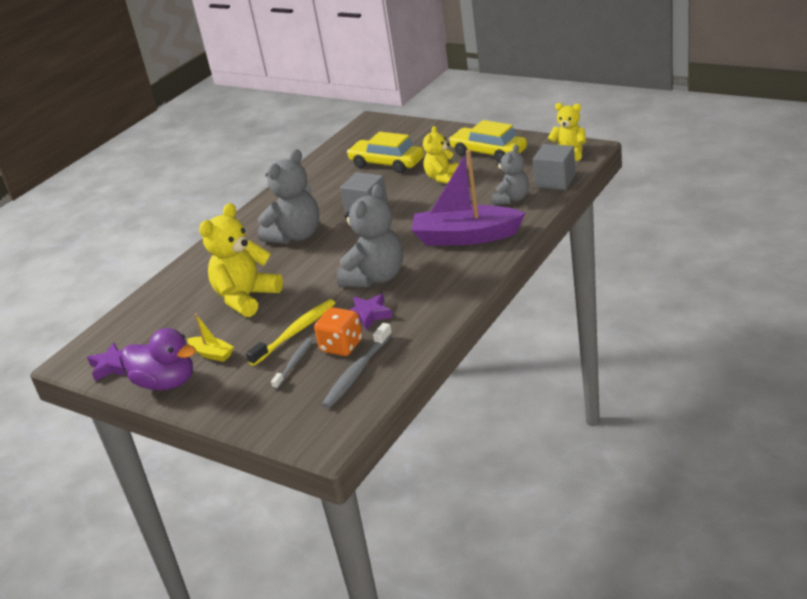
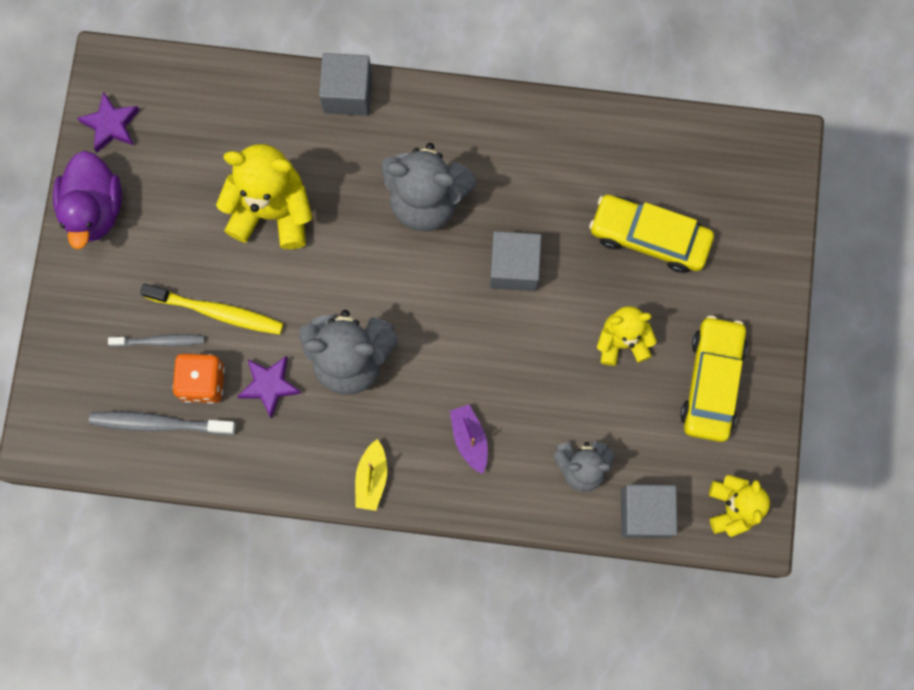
camera: 60 degrees right, 45 degrees up
yellow boat [187,314,234,362] -> yellow boat moved to [355,439,387,511]
yellow car [347,132,424,173] -> yellow car turned 75 degrees counterclockwise [589,195,714,273]
purple boat [411,149,526,245] -> purple boat [450,404,488,474], size x0.45
none -> grey cube [319,53,372,116]

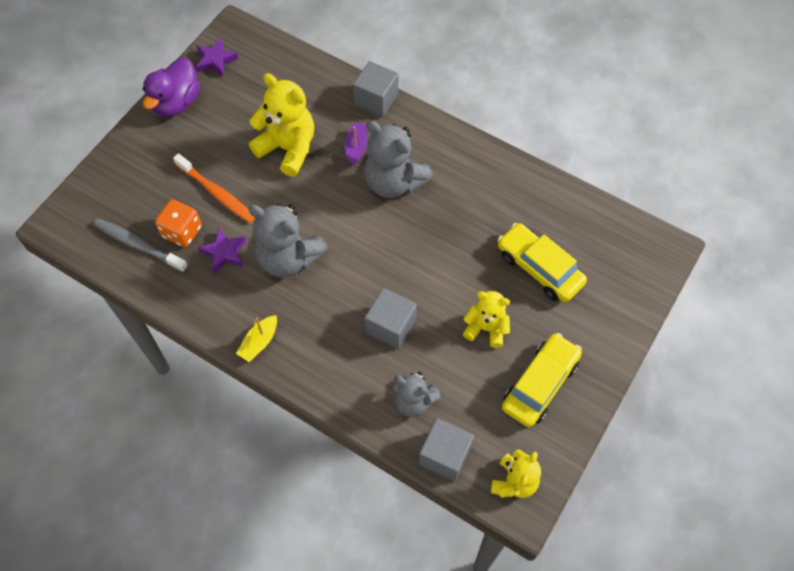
camera: 25 degrees right, 15 degrees down
grey toothbrush [108,334,205,347] -> none
yellow toothbrush [140,284,283,335] -> orange toothbrush [173,153,255,223]
purple boat [450,404,488,474] -> purple boat moved to [345,123,367,166]
grey cube [490,231,542,291] -> grey cube moved to [365,288,417,349]

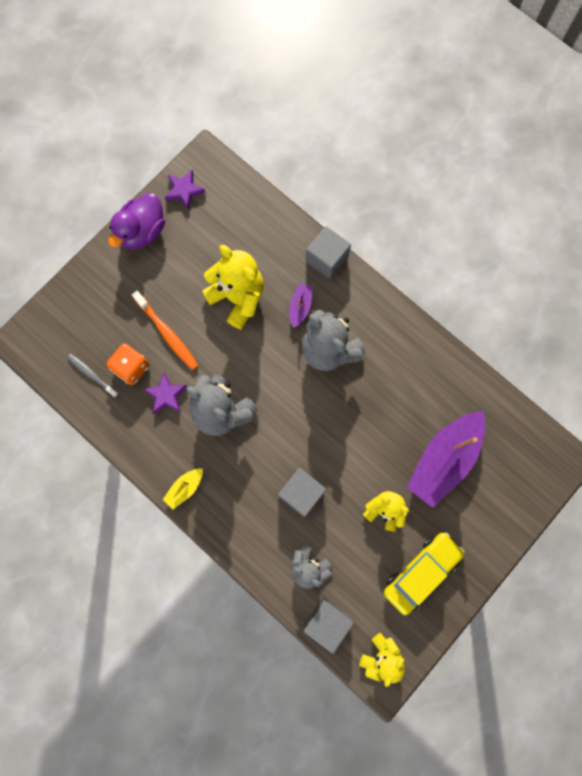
camera: 10 degrees right, 15 degrees up
grey toothbrush [93,218,188,273] -> grey toothbrush [67,354,119,397], size x0.65
yellow car [498,223,587,302] -> purple boat [406,411,486,508]

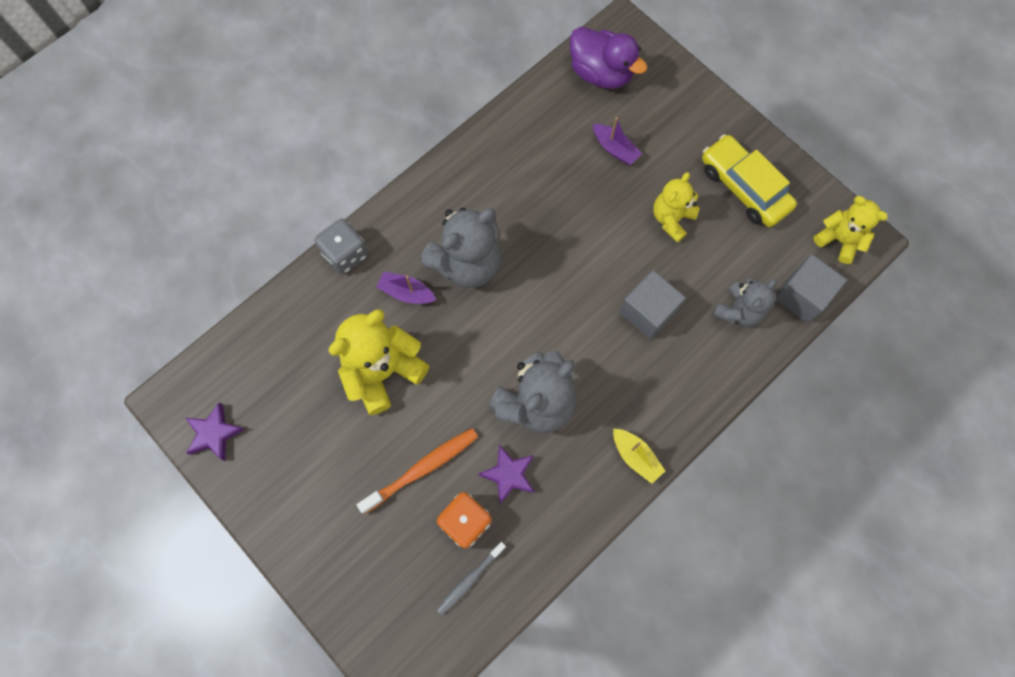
camera: 85 degrees left, 5 degrees down
purple duck [108,193,165,249] -> purple duck moved to [570,27,647,89]
grey cube [306,226,351,279] -> grey dice [315,219,368,274]
purple boat [406,411,486,508] -> purple boat [593,117,642,165], size x0.45

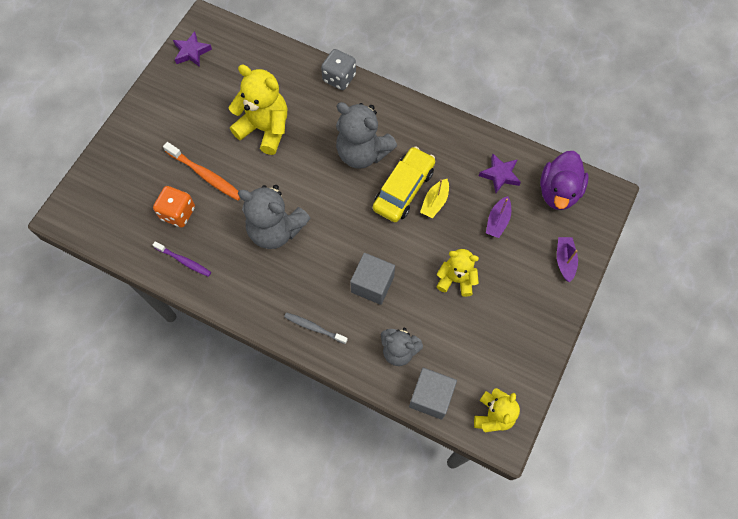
camera: 70 degrees right, 5 degrees down
purple boat [377,272,436,304] -> purple boat moved to [557,237,578,283]
grey toothbrush [437,542,506,615] -> grey toothbrush moved to [284,312,348,344]
purple star [478,445,534,504] -> purple star moved to [479,154,521,193]
yellow boat [613,429,665,484] -> yellow boat moved to [420,179,449,218]
yellow car [702,134,797,227] -> yellow car moved to [373,146,435,222]
none -> purple toothbrush [153,241,211,277]

